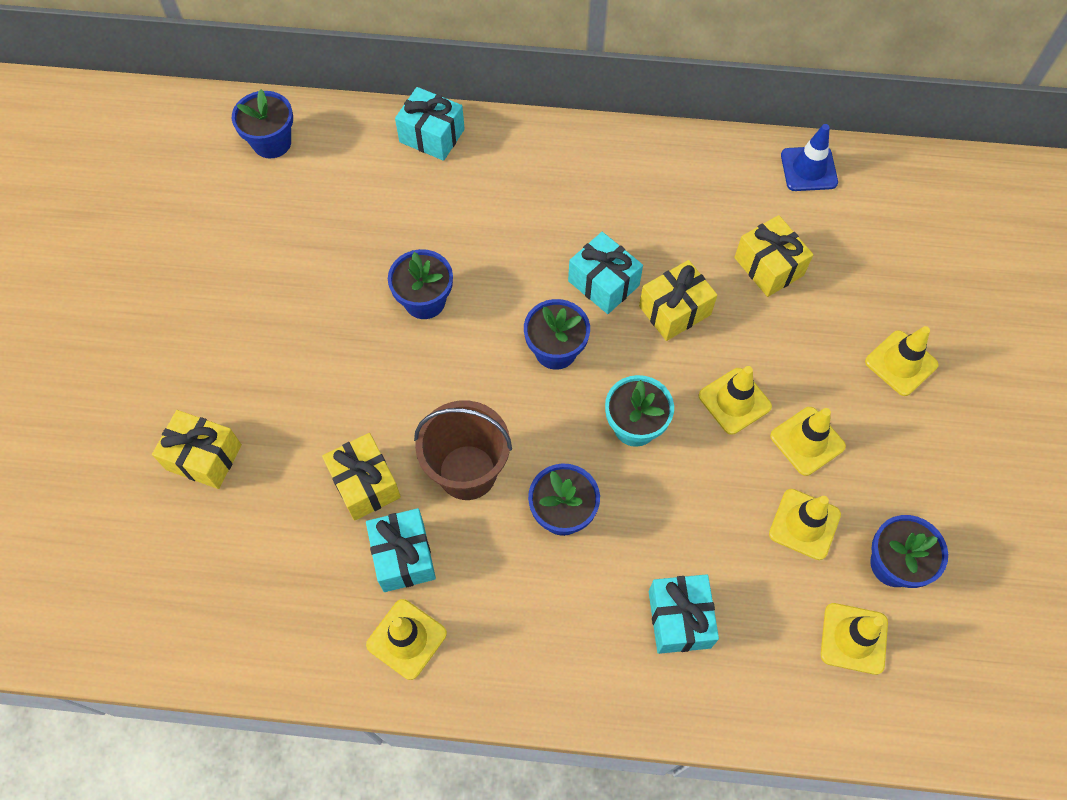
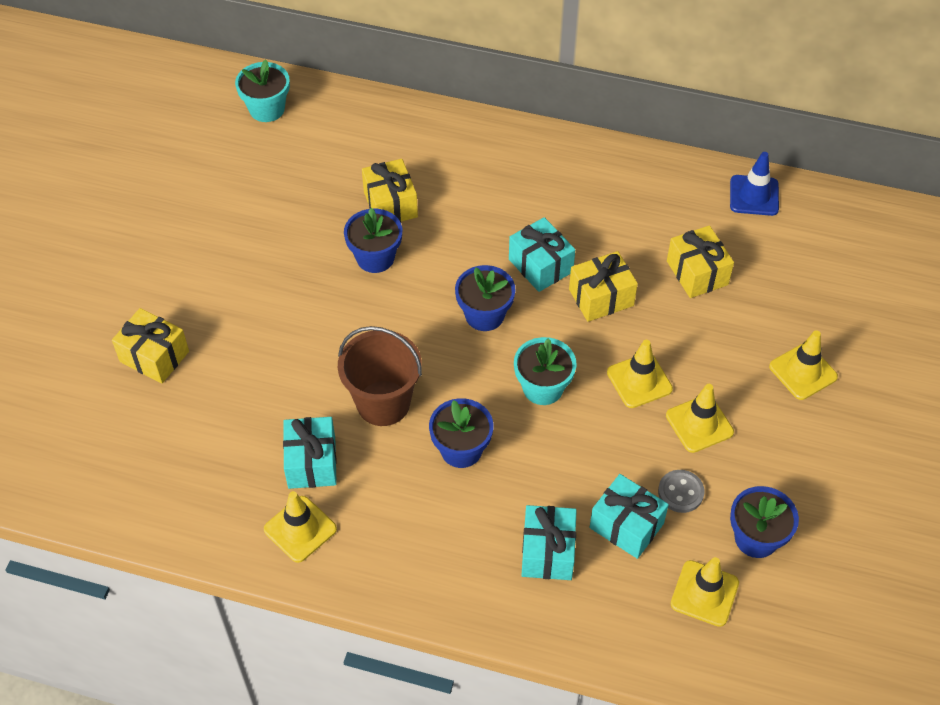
camera: 10 degrees right, 10 degrees down
blue flower pot [232,89,293,158] -> turquoise flower pot [235,59,290,122]
yellow gift [322,433,401,521] -> yellow gift moved to [362,159,418,222]
turquoise gift [395,87,465,161] -> turquoise gift moved to [589,474,669,559]
yellow traffic cone [769,489,841,560] -> grey button [658,470,705,513]

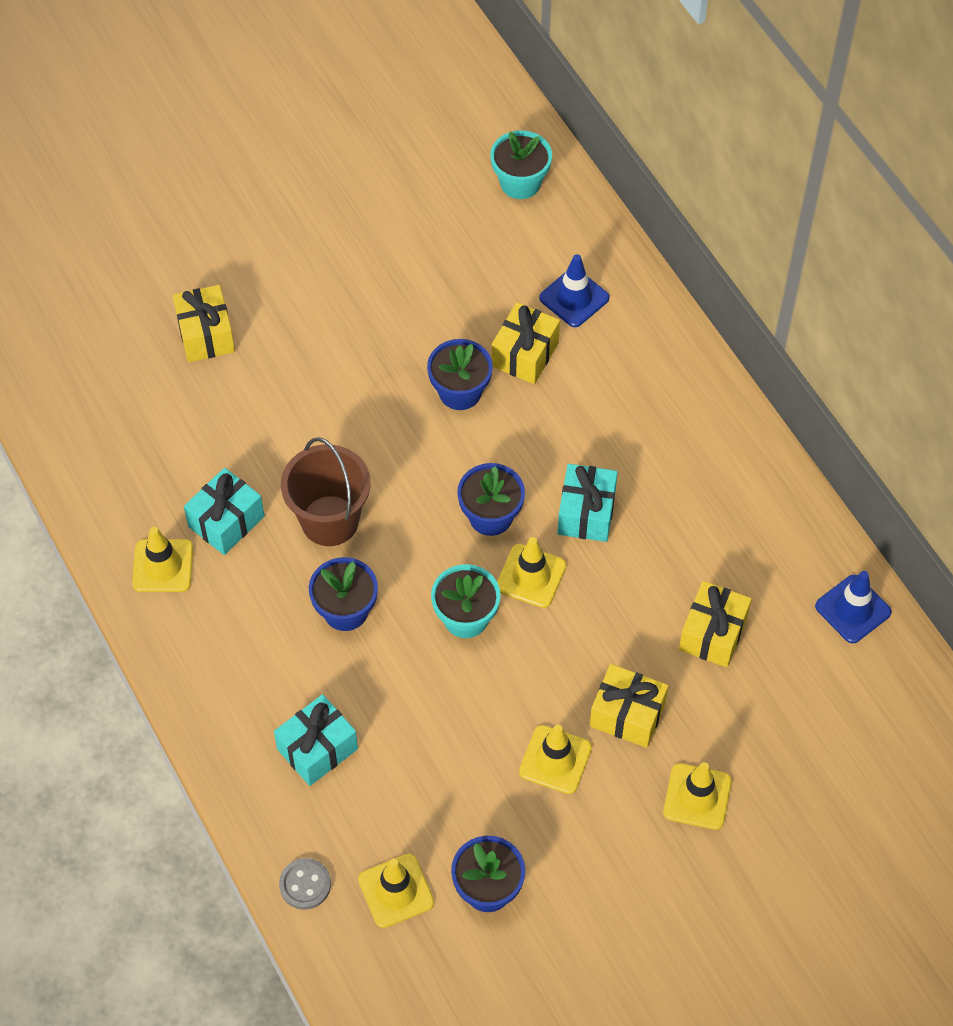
camera: 45 degrees right, 5 degrees up
yellow gift [569,251,638,322] -> yellow gift moved to [590,664,668,748]
turquoise gift [589,474,669,559] -> none
yellow traffic cone [607,340,673,408] -> yellow traffic cone moved to [497,537,567,608]
grey button [658,470,705,513] -> grey button moved to [279,858,331,910]
none -> blue traffic cone [539,254,610,327]

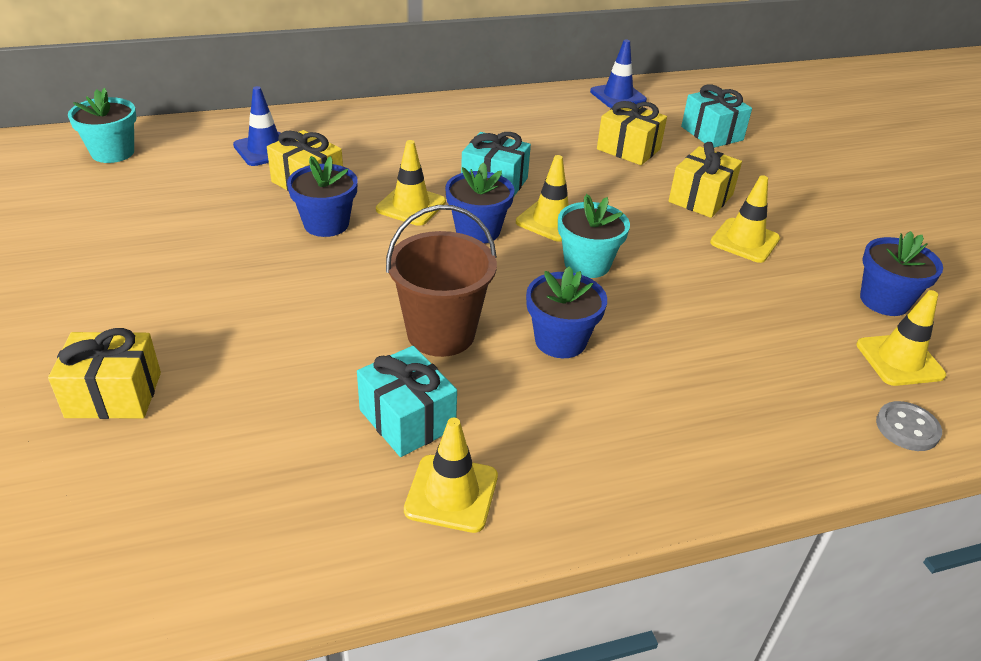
camera: 80 degrees left, 20 degrees down
turquoise gift [274,694,358,786] -> turquoise gift moved to [681,84,752,148]
yellow traffic cone [663,762,732,830] -> yellow traffic cone moved to [376,140,446,226]

